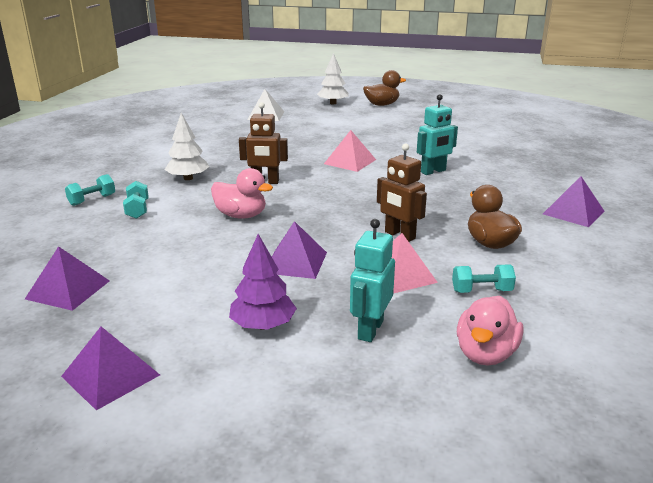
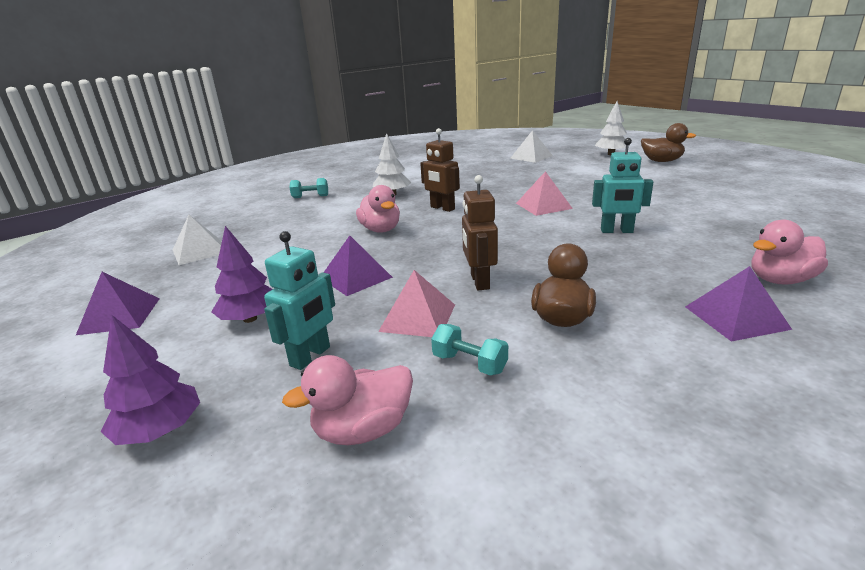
camera: 40 degrees right, 0 degrees up
purple pyramid [25,246,110,311] -> white pyramid [173,215,221,265]
turquoise dumbbell [123,181,149,219] -> none
turquoise robot [350,219,395,342] -> turquoise robot turned 150 degrees clockwise [264,231,335,370]
none -> purple tree [101,315,200,445]
none -> pink duck [751,220,828,285]

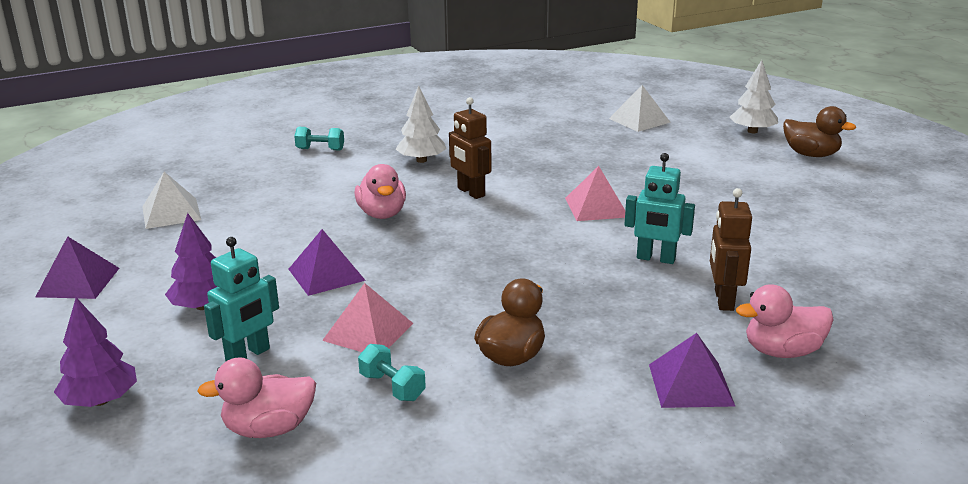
camera: 10 degrees right, 0 degrees up
brown robot [462,175,498,290] -> brown robot moved to [710,188,752,311]

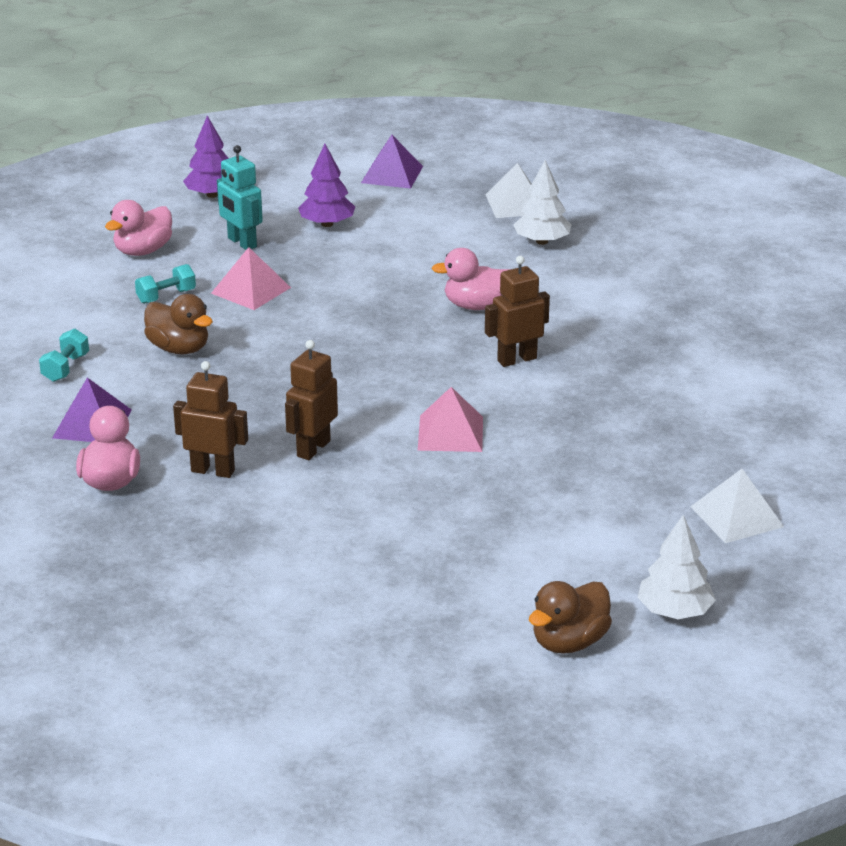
camera: 100 degrees right, 5 degrees up
pink duck [197,357,316,438] -> pink duck turned 135 degrees counterclockwise [105,200,172,256]
purple pyramid [289,229,366,296] -> none
turquoise dumbbell [294,127,344,151] -> turquoise dumbbell moved to [39,329,89,382]
white tree [396,85,447,163] -> white tree moved to [514,160,571,245]
turquoise robot [625,153,695,264] -> brown robot [285,340,338,460]

